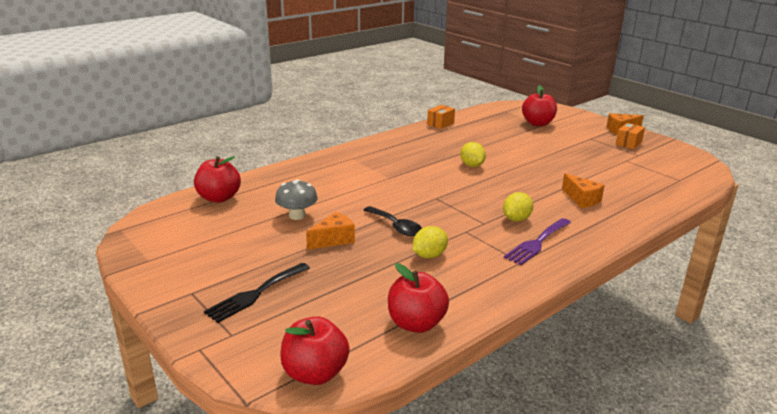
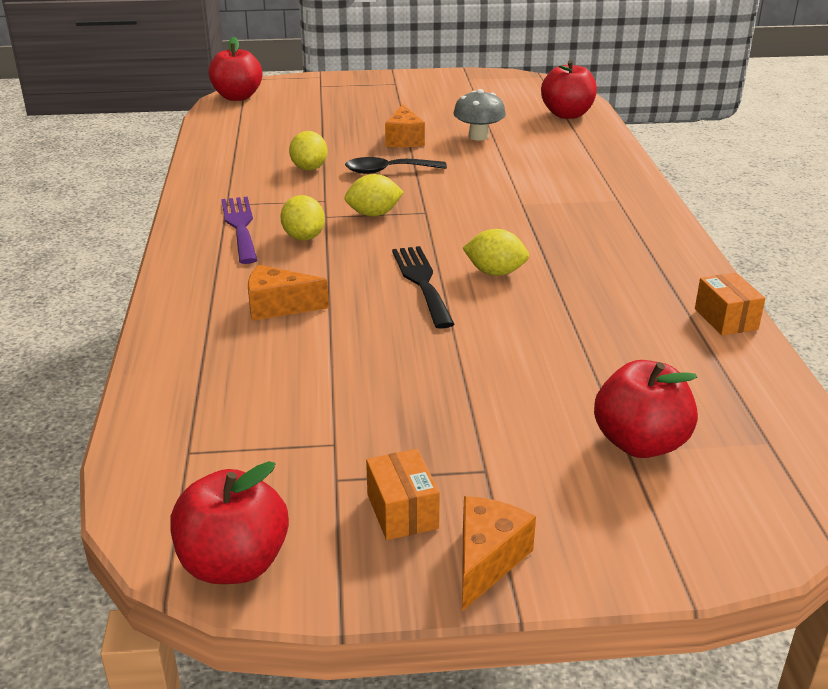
camera: 125 degrees right, 5 degrees up
black fork [204,263,310,323] -> black fork moved to [392,246,454,329]
red apple [388,263,449,333] -> red apple moved to [170,461,289,584]
none -> yellow lemon [344,174,404,216]

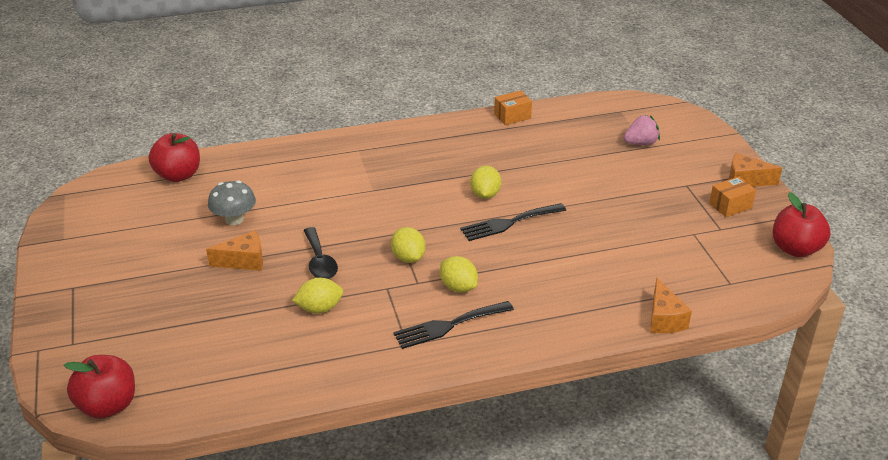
camera: 100 degrees left, 5 degrees up
purple fork [221,197,257,264] -> black fork [393,301,514,349]
orange cheese [248,265,329,321] -> orange cheese moved to [650,278,692,333]
yellow lemon [280,195,325,240] -> yellow lemon turned 75 degrees clockwise [440,256,478,293]
red apple [594,360,698,458] -> pink strawberry [624,115,660,145]

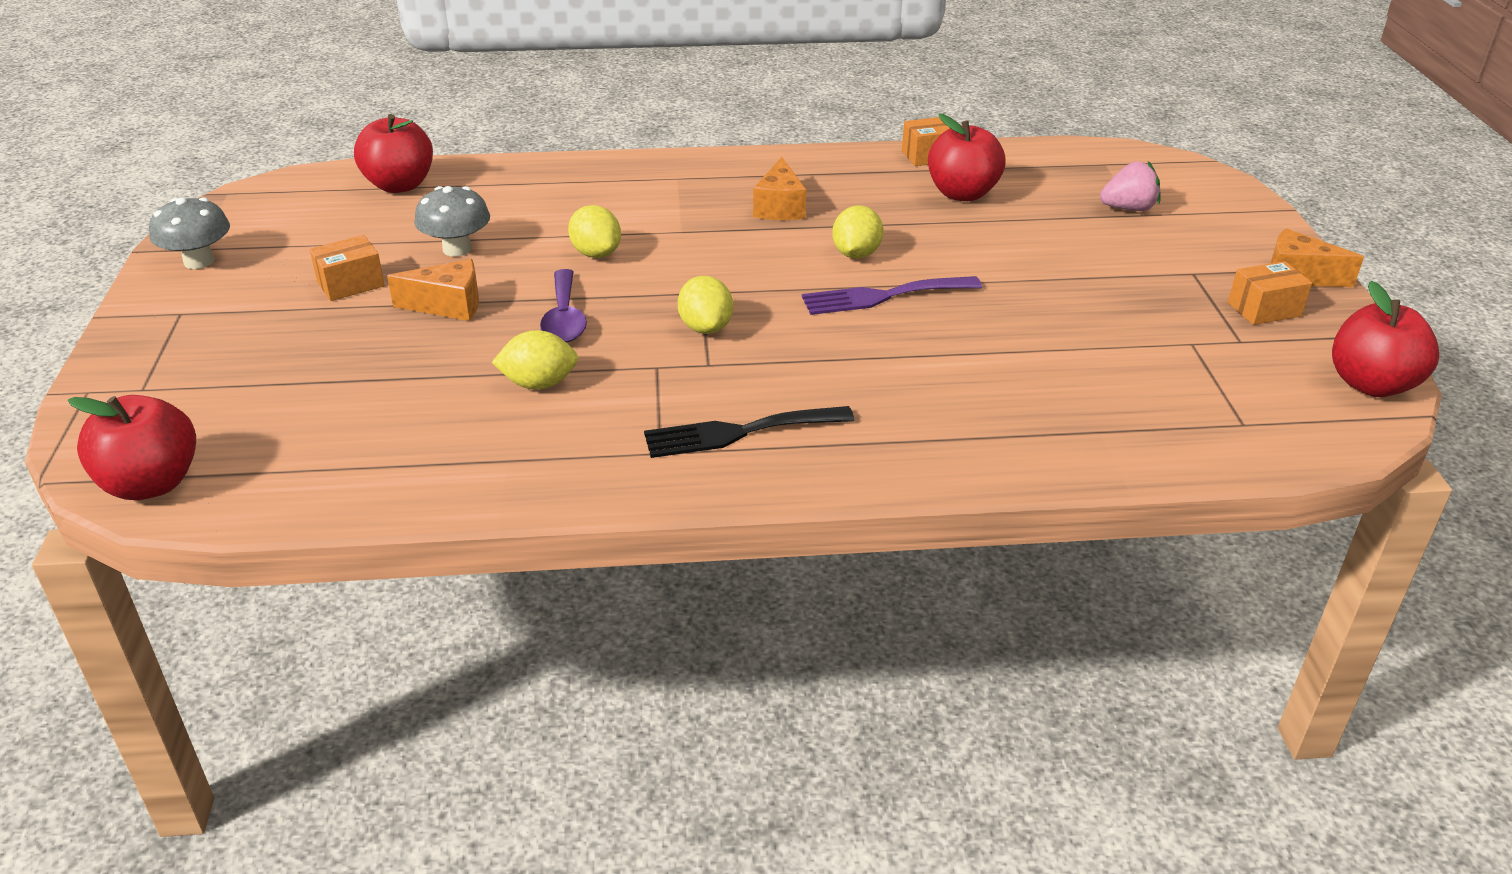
camera: 10 degrees right, 0 degrees up
black spoon [303,227,338,279] -> purple spoon [540,269,587,342]
yellow lemon [440,256,478,293] -> yellow lemon moved to [568,205,621,258]
black fork [460,203,566,241] -> purple fork [802,276,982,315]
orange cheese [650,278,692,333] -> orange cheese moved to [753,157,806,220]
none -> grey mushroom [149,197,230,269]
none -> orange box [310,235,385,301]
none -> red apple [928,113,1006,201]

